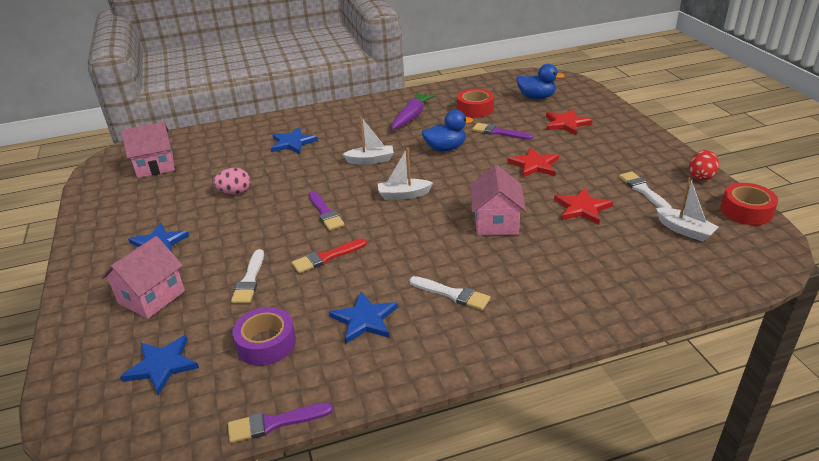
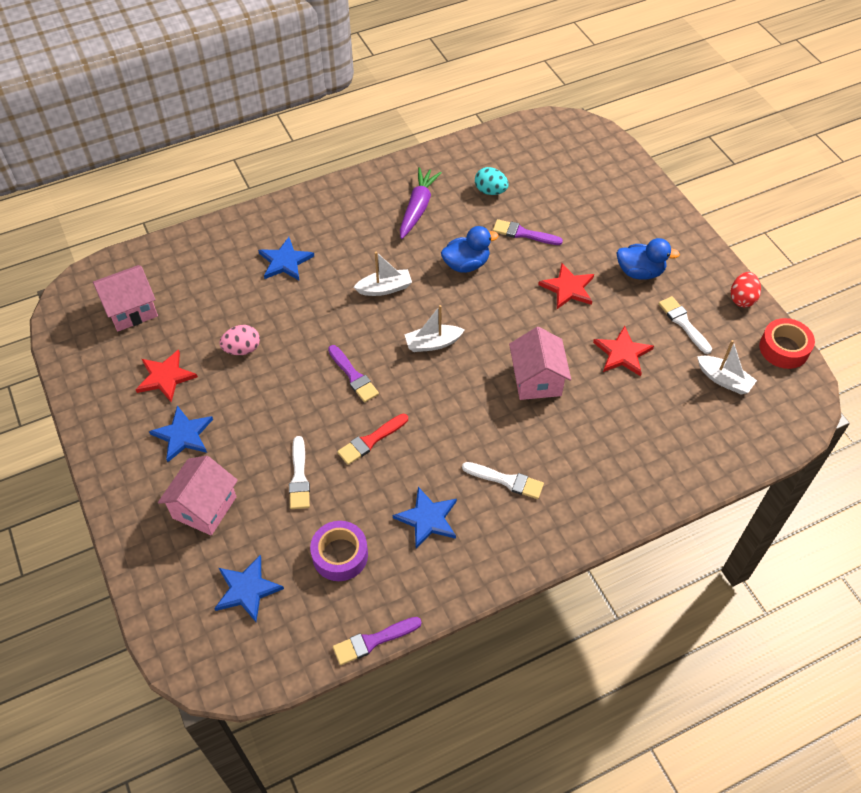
camera: 10 degrees left, 20 degrees up
red tape [457,88,494,118] -> turquoise egg [475,167,509,195]
blue duck [516,64,564,99] -> blue duck moved to [617,238,680,280]
red star [546,109,593,135] -> red star moved to [135,349,198,402]

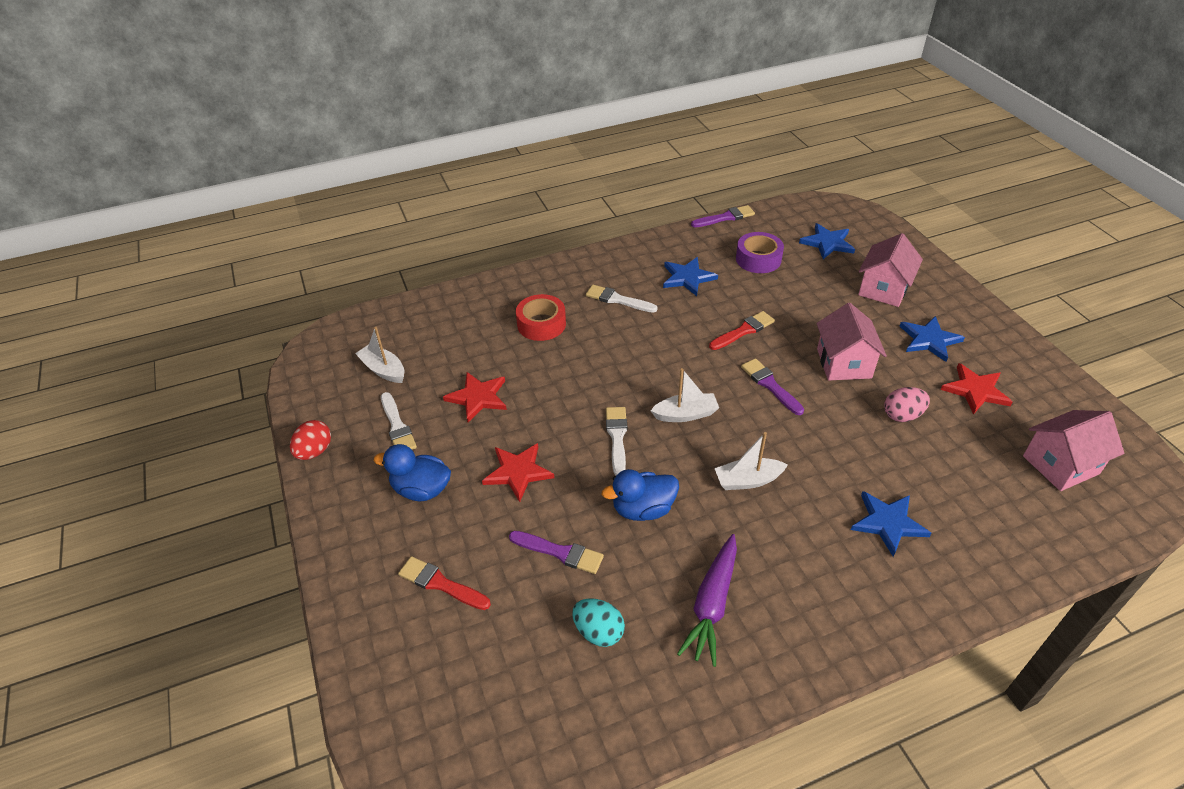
camera: 175 degrees left, 10 degrees down
white brush [289,436,310,509] -> white brush moved to [606,407,627,475]
pink house [509,327,571,400] -> pink house moved to [817,303,887,380]
red tape [759,318,815,369] -> red tape moved to [516,294,566,341]
none -> red brush [398,556,491,610]

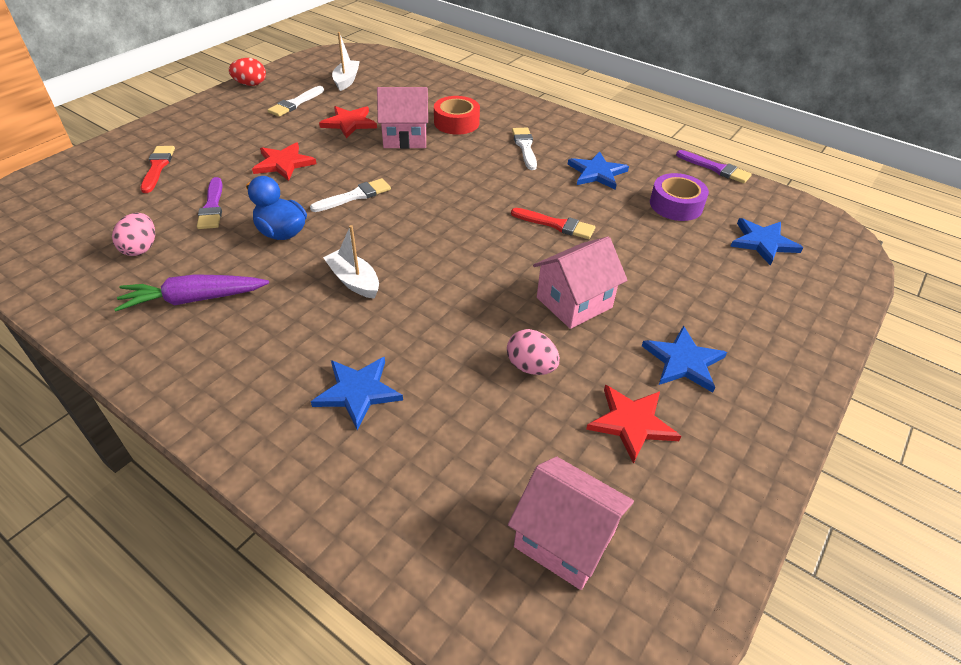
camera: 55 degrees right, 0 degrees up
blue duck [374,444,451,501] -> none
turquoise egg [572,599,625,647] -> pink egg [112,213,155,256]
white boat [650,368,719,422] -> none
purple brush [741,358,804,415] -> none
pink house [858,233,923,307] -> pink house moved to [377,87,428,149]

